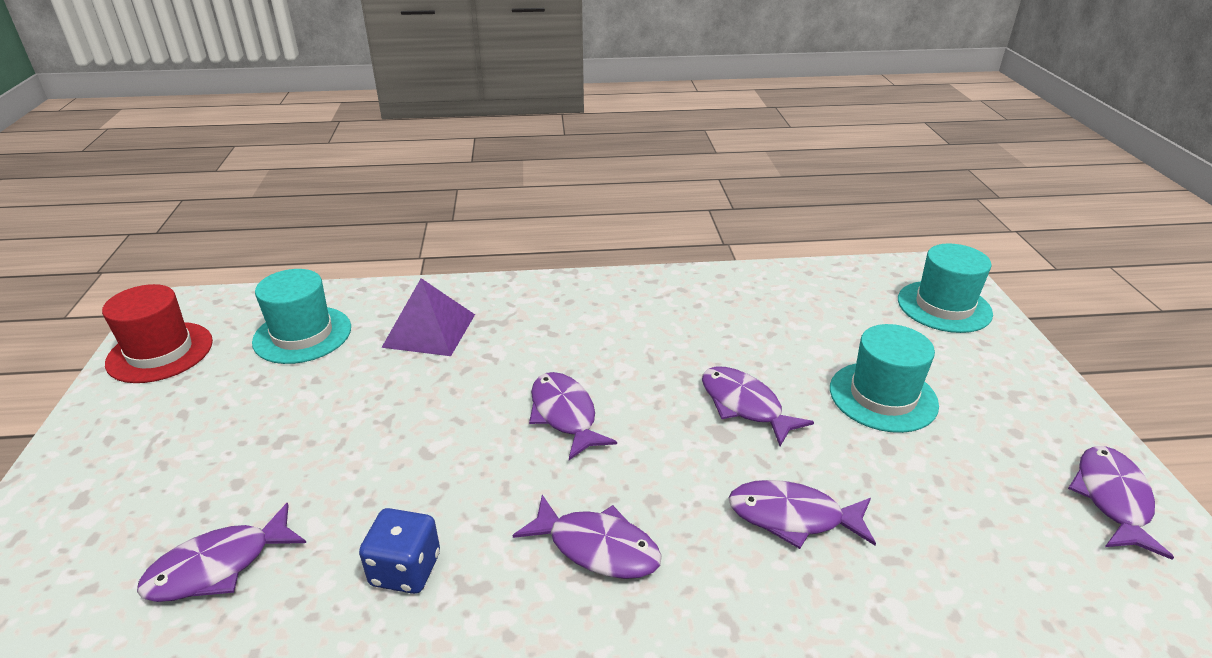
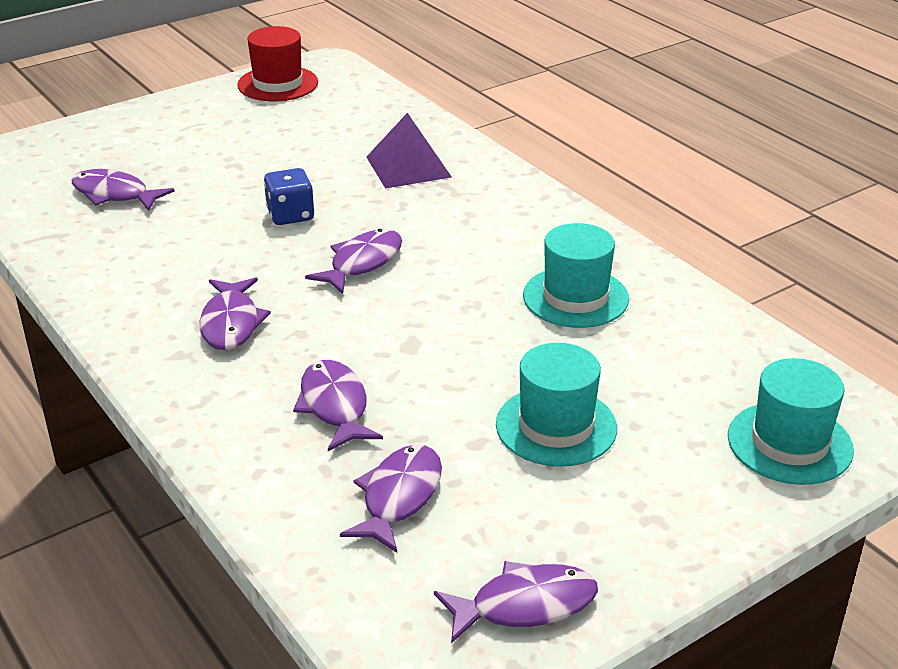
camera: 60 degrees right, 0 degrees up
turquoise hat [252,269,351,364] -> turquoise hat moved to [523,223,629,328]
blue dice [359,508,440,594] -> blue dice moved to [264,168,314,225]
purple fish [702,367,814,446] -> purple fish moved to [340,444,442,553]

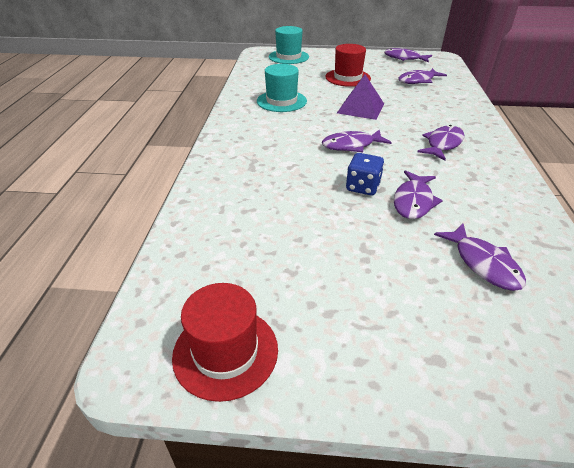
camera: 140 degrees left, 5 degrees up
purple fish [293,360,383,451] -> purple fish moved to [393,170,443,219]
purple pyramid [366,113,452,189] -> purple pyramid moved to [337,75,384,120]
turquoise hat [496,343,617,467] -> red hat [325,44,371,87]

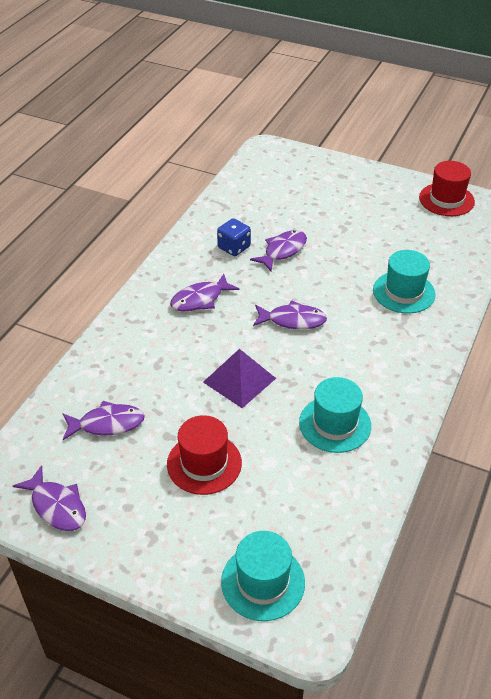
camera: 160 degrees left, 5 degrees up
blue dice [346,153,384,195] -> blue dice moved to [217,218,251,256]
purple fish [434,224,526,291] -> none
none -> turquoise hat [373,250,436,314]

